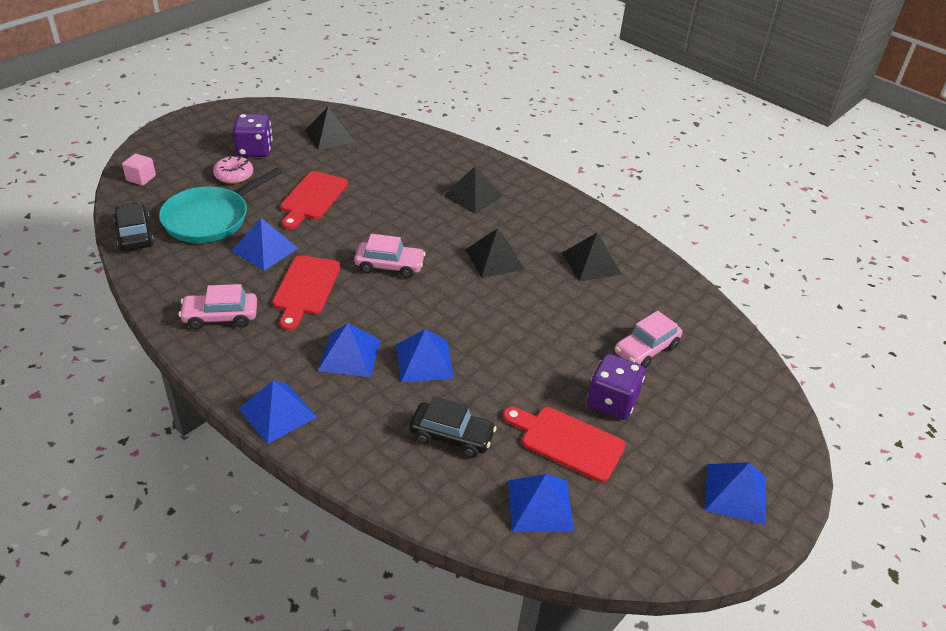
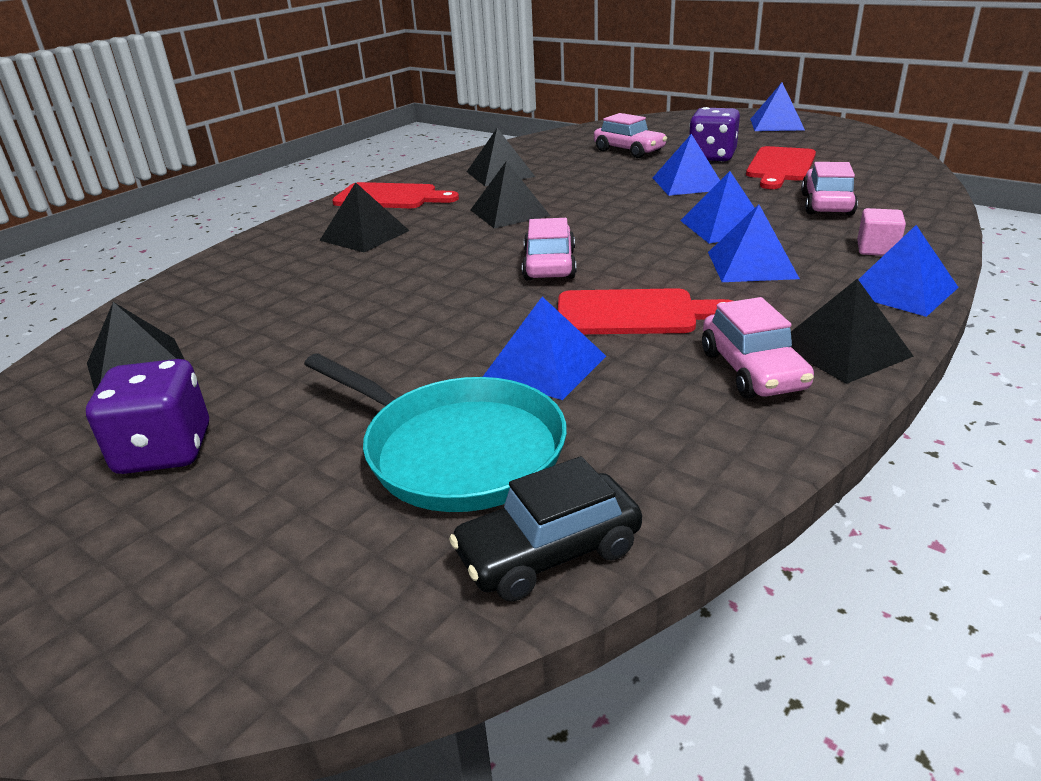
camera: 90 degrees left, 10 degrees down
pink cube [122,154,156,186] -> pink cube moved to [857,208,906,256]
pink donut [213,155,253,184] -> none
red cutting board [280,171,348,229] -> red cutting board moved to [332,182,459,208]
black car [410,396,497,458] -> pink car [801,162,858,215]
blue pyramid [508,474,574,532] -> blue pyramid moved to [653,134,720,196]
none -> black pyramid [791,279,914,384]

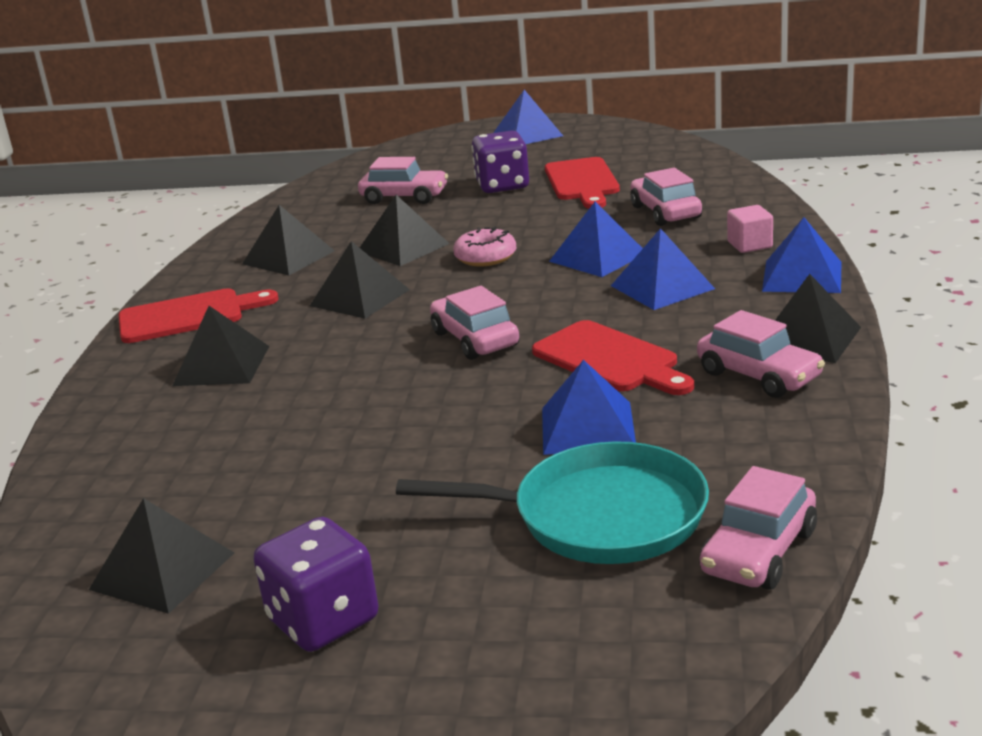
camera: 30 degrees left, 5 degrees down
black car [449,456,642,602] -> pink car [699,466,817,590]
red cutting board [558,288,733,334] -> red cutting board turned 75 degrees clockwise [532,320,694,395]
blue pyramid [653,134,720,196] -> none
none -> black pyramid [360,195,450,266]
none -> pink donut [453,227,516,267]

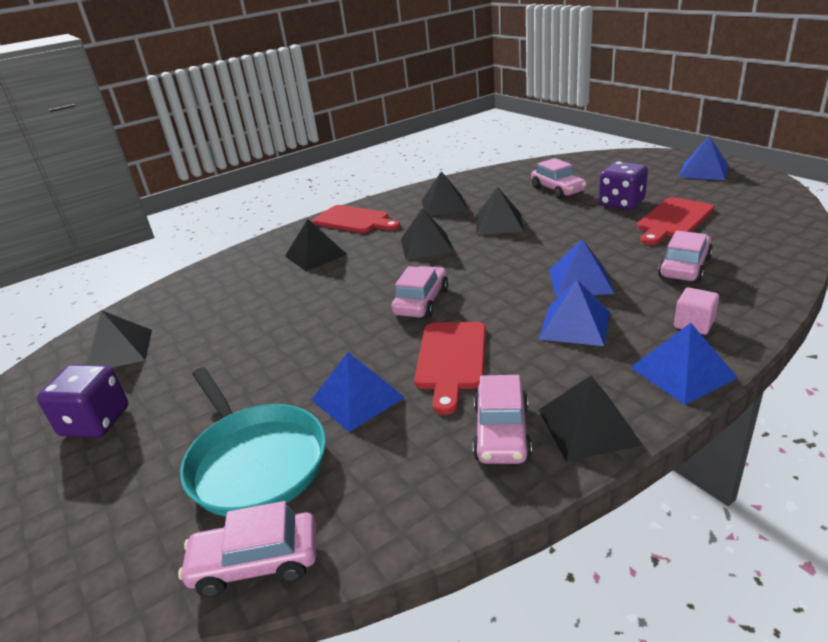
camera: 50 degrees right, 5 degrees up
pink donut [453,227,516,267] -> none

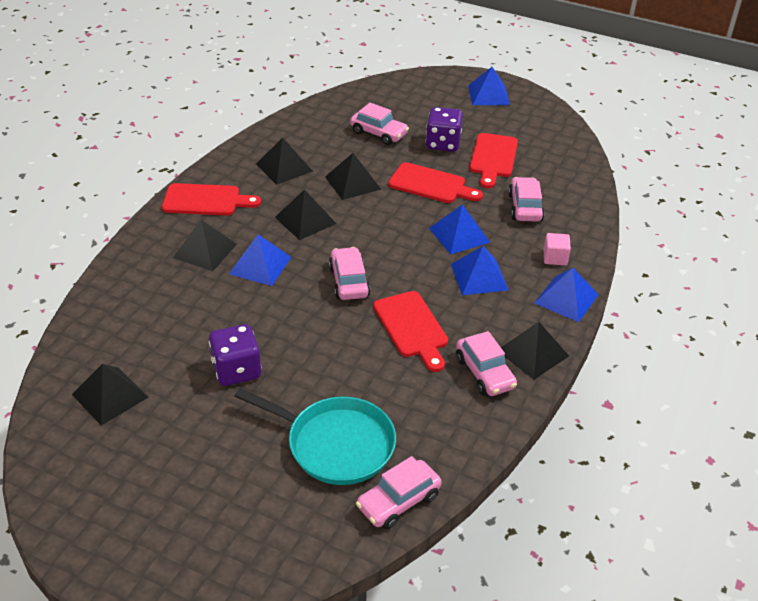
camera: 35 degrees left, 10 degrees up
purple dice [37,365,128,438] -> purple dice moved to [209,324,262,386]
blue pyramid [311,352,405,432] -> blue pyramid moved to [229,234,292,286]
none -> red cutting board [388,162,483,203]

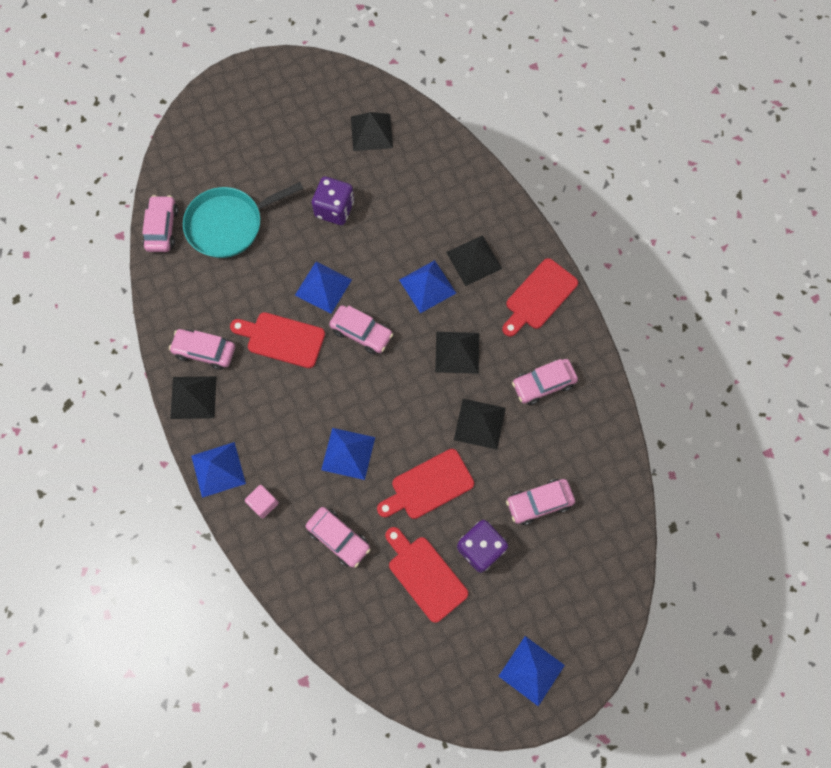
camera: 130 degrees right, 30 degrees up
black pyramid [256,137,313,185] -> pink car [512,359,578,405]
blue pyramid [451,246,509,295] -> blue pyramid moved to [295,262,352,314]

